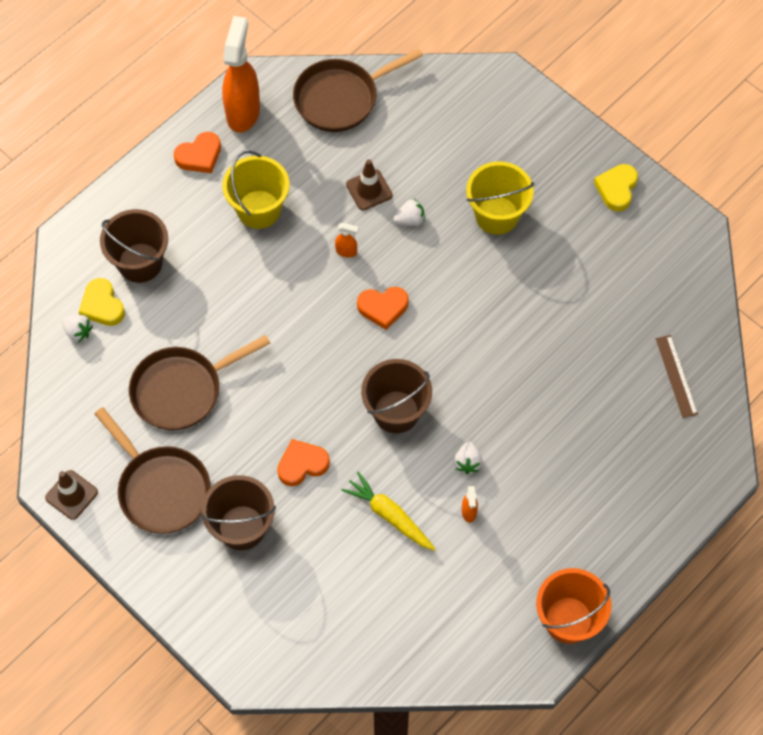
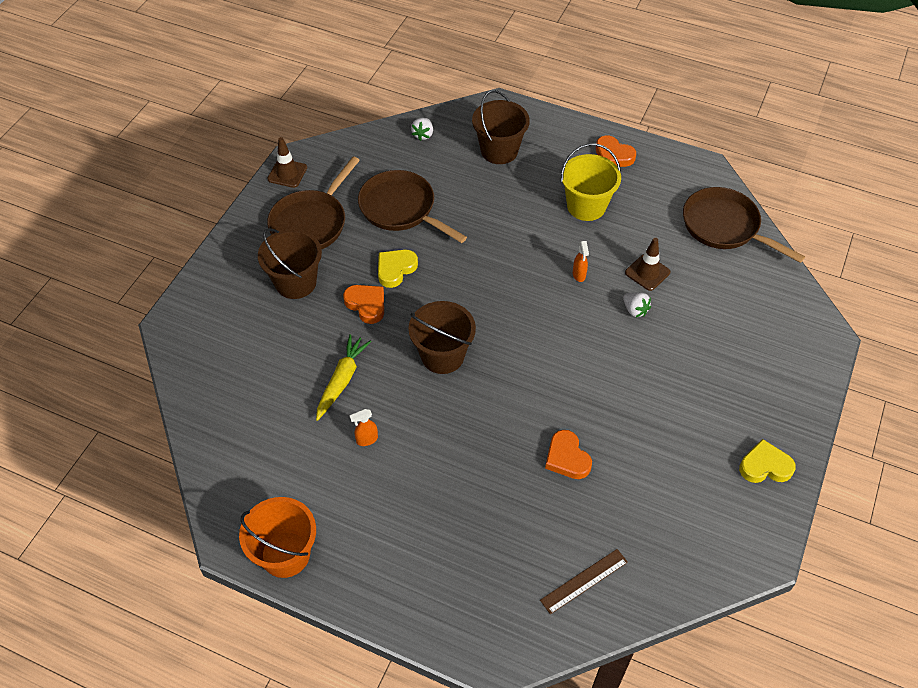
camera: 70 degrees right, 10 degrees down
yellow heart [79,278,125,326] -> yellow heart moved to [378,250,418,288]
orange spray bottle [222,16,260,132] -> none
orange heart [357,287,409,330] -> orange heart moved to [545,430,592,479]
white strawberry [454,442,482,474] -> none
yellow bucket [466,162,534,235] -> none

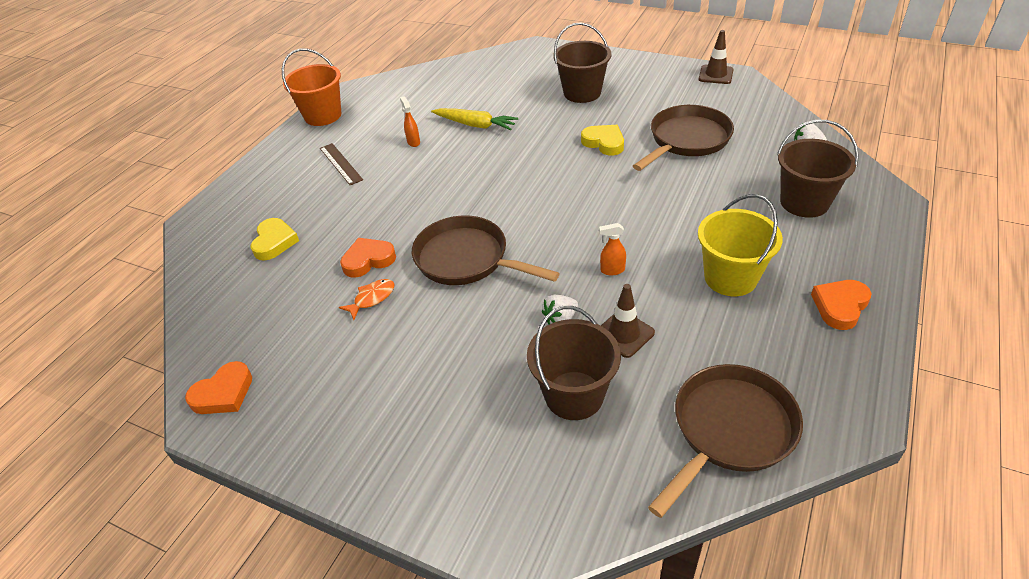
camera: 95 degrees right, 10 degrees down
brown pan [267,157,360,249] -> brown pan moved to [412,215,560,285]
orange heart [343,285,384,324] -> orange heart moved to [185,361,252,414]
brown bucket [408,301,476,374] -> brown bucket moved to [527,306,621,420]
brown ruler [540,549,628,614] -> brown ruler moved to [320,143,363,185]
yellow heart [739,439,796,483] -> yellow heart moved to [251,218,299,260]
none -> orange fish [339,279,394,320]

